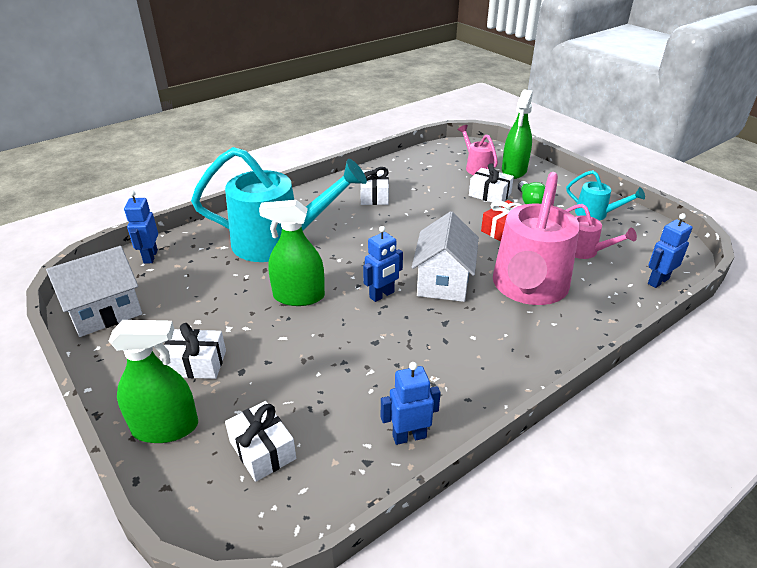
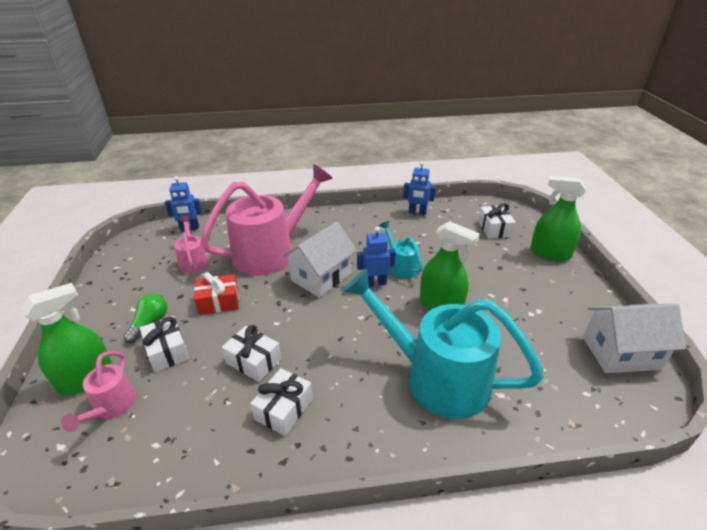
camera: 150 degrees left, 0 degrees up
blue robot [124,191,158,264] -> none
white gift [160,323,226,379] -> white gift moved to [222,325,281,382]
turquoise watering can [566,170,645,220] -> turquoise watering can moved to [379,221,423,279]

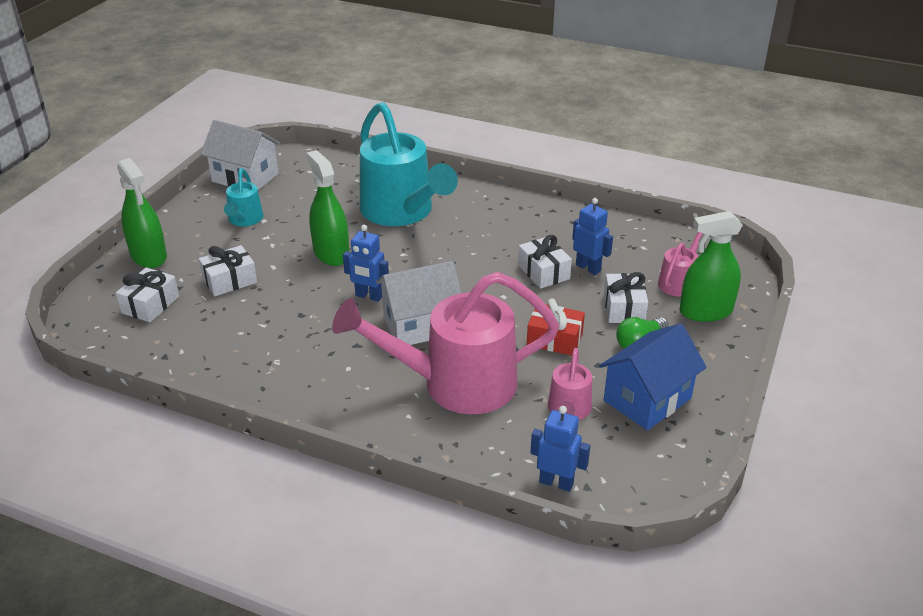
camera: 150 degrees left, 0 degrees up
white gift [251,368,313,436] -> white gift moved to [199,245,257,296]
turquoise watering can [379,221,423,279] -> turquoise watering can moved to [224,168,263,226]
blue robot [403,162,436,215] -> blue robot moved to [572,198,613,275]
none -> blue house [599,324,707,430]

